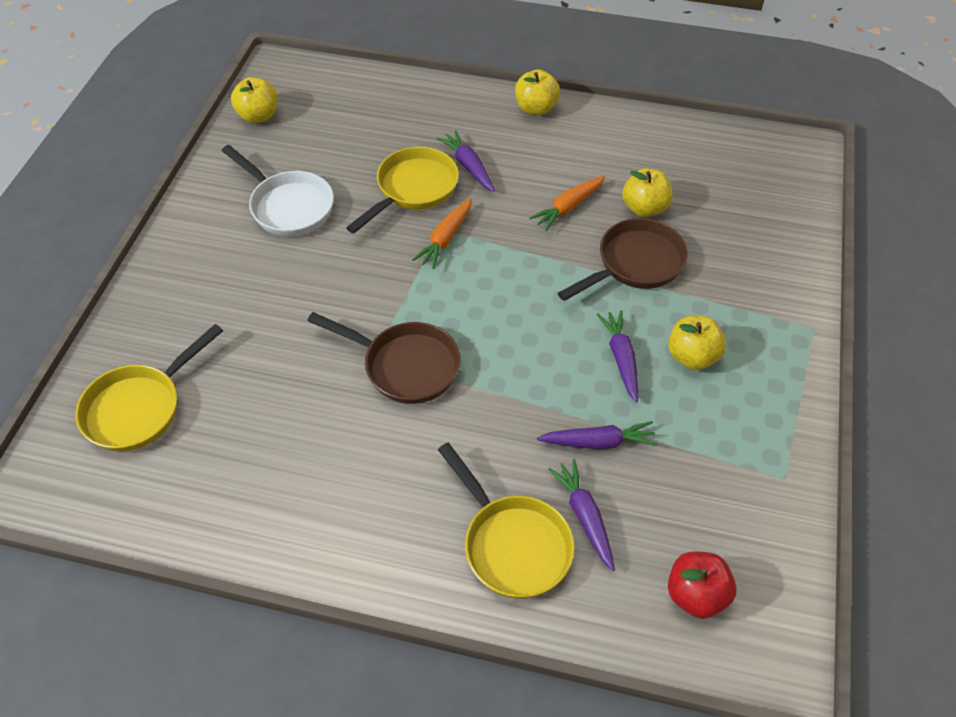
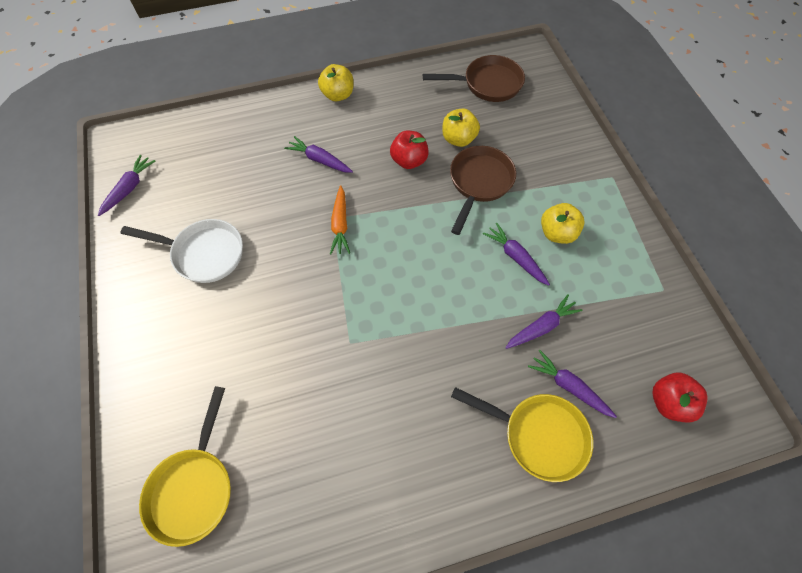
camera: 30 degrees left, 10 degrees up
yellow apple [231,77,277,123] -> purple carrot [98,155,155,216]
brown pan [307,312,461,404] -> brown pan moved to [423,55,525,102]
yellow pan [346,147,459,234] -> none
orange carrot [529,176,605,231] -> red apple [390,131,429,169]

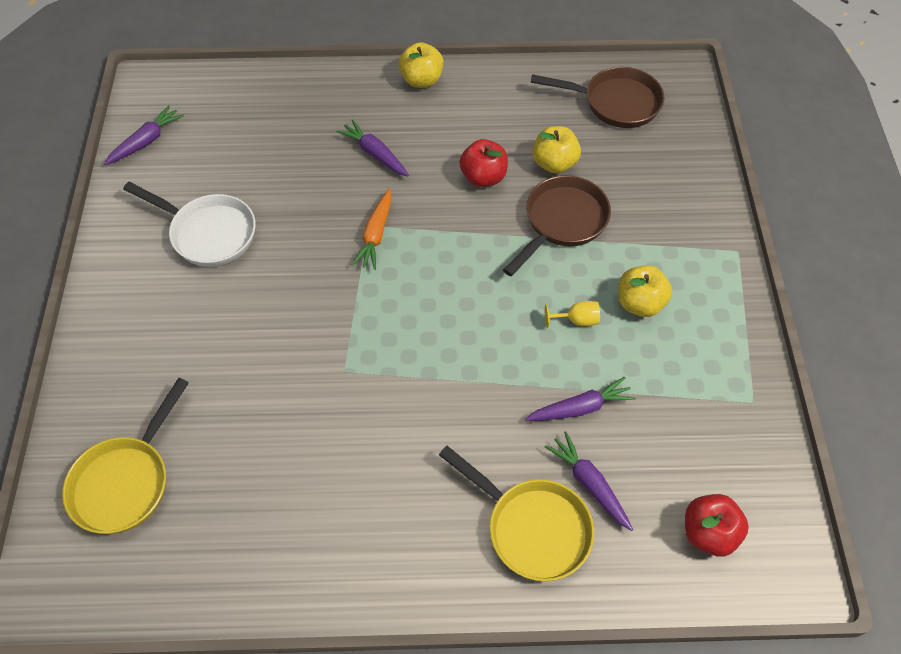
camera: 15 degrees right, 5 degrees down
purple carrot [483,223,550,286] -> yellow goblet [545,301,600,328]

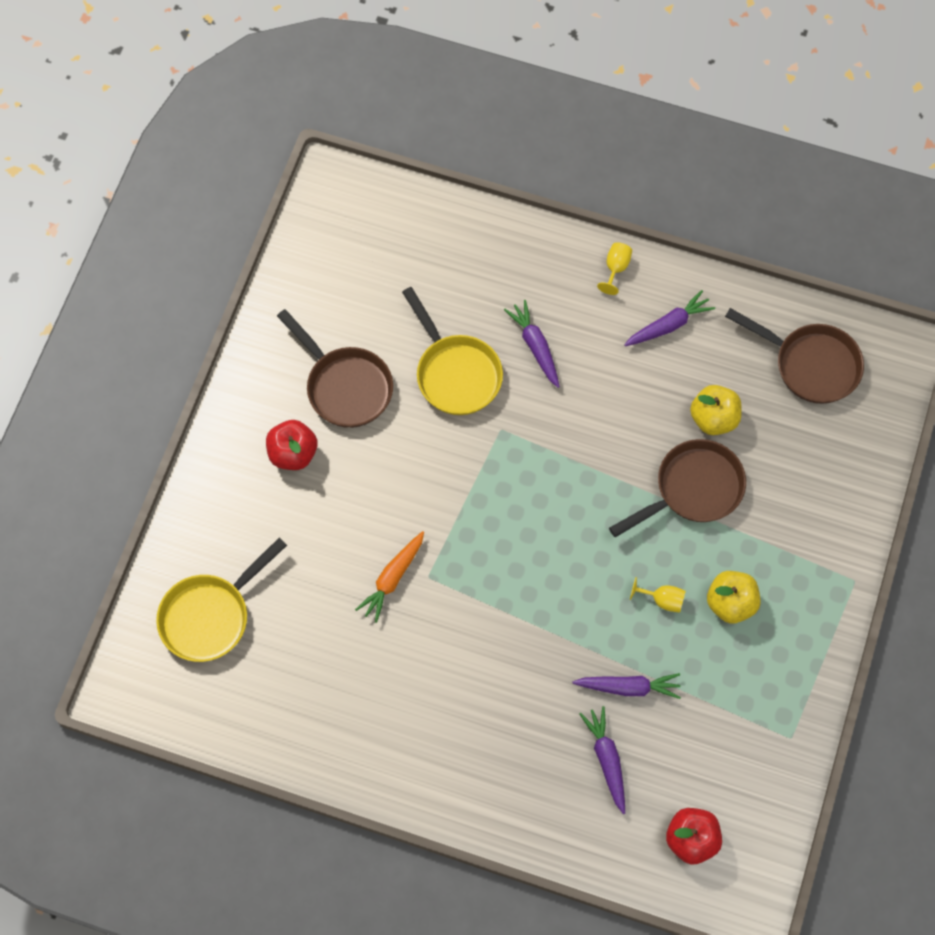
camera: 20 degrees right, 10 degrees up
purple carrot [104,105,184,165] -> purple carrot moved to [624,290,715,346]
white pan [123,182,256,267] -> brown pan [277,309,393,428]
orange carrot [352,189,392,270] -> orange carrot moved to [355,531,424,623]
yellow apple [399,42,444,88] -> yellow goblet [597,242,632,295]
yellow pan [439,446,594,581] -> yellow pan moved to [402,287,503,415]
red apple [459,139,508,187] -> red apple moved to [266,420,317,470]

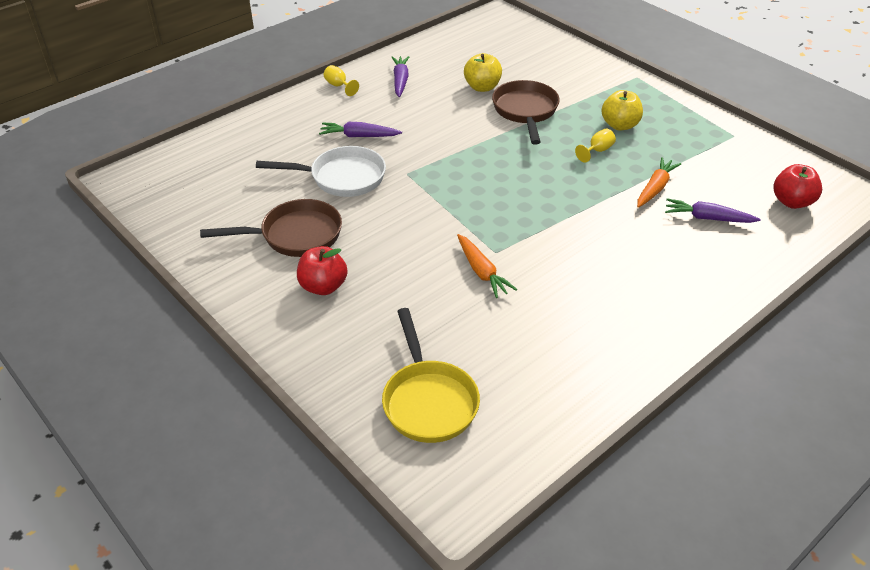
camera: 60 degrees left, 25 degrees down
yellow pan [402,287,503,415] -> white pan [256,146,386,197]
purple carrot [573,673,681,699] -> orange carrot [637,157,681,208]
brown pan [725,308,864,404] -> none

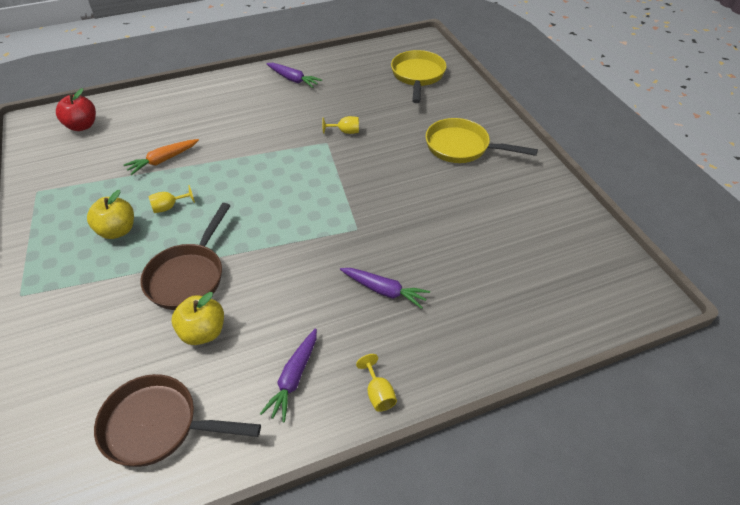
camera: 160 degrees left, 5 degrees up
brown pan [200,199,342,257] -> brown pan moved to [94,374,261,467]
white pan [256,146,386,197] -> none
red apple [297,246,347,295] -> yellow pan [426,118,538,163]
orange carrot [457,234,517,298] -> yellow goblet [322,116,359,134]
purple carrot [665,199,761,223] -> purple carrot moved to [266,63,322,88]

